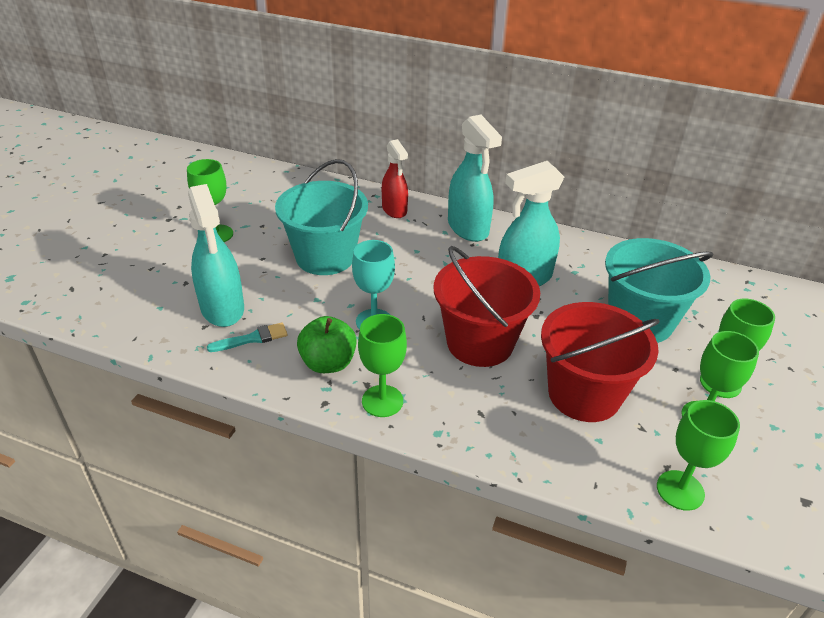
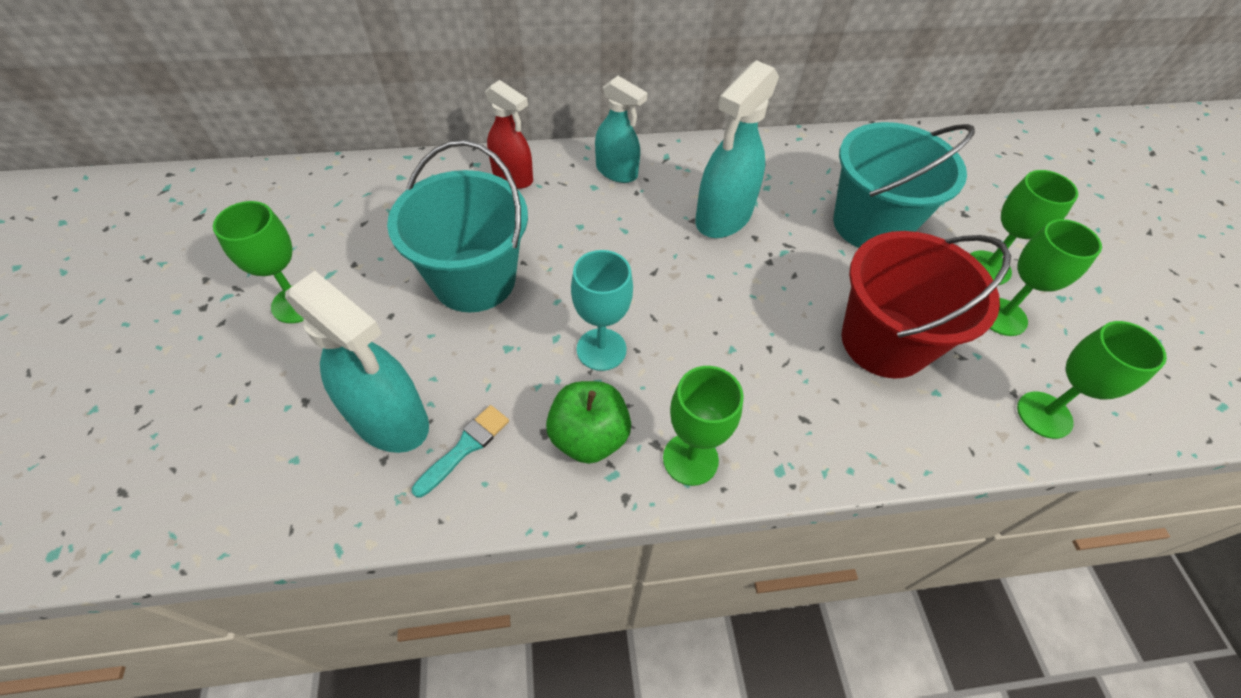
camera: 30 degrees left, 15 degrees up
red bucket [434,246,540,367] -> none
turquoise spray bottle [448,115,502,242] -> turquoise spray bottle [595,76,648,183], size x0.66

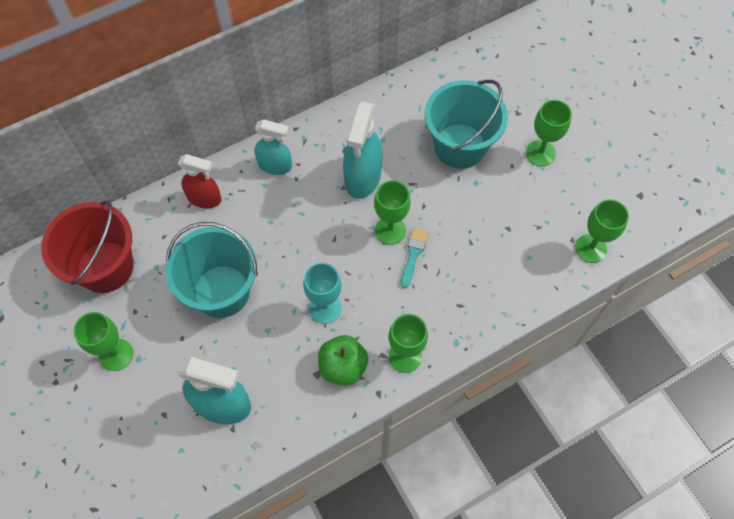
camera: 20 degrees left, 10 degrees up
turquoise brush [412,405,509,498] -> turquoise brush moved to [401,228,428,288]
red bucket [842,231,1011,379] -> red bucket moved to [41,200,134,293]
green goblet [990,219,1102,336] -> green goblet moved to [374,180,411,245]

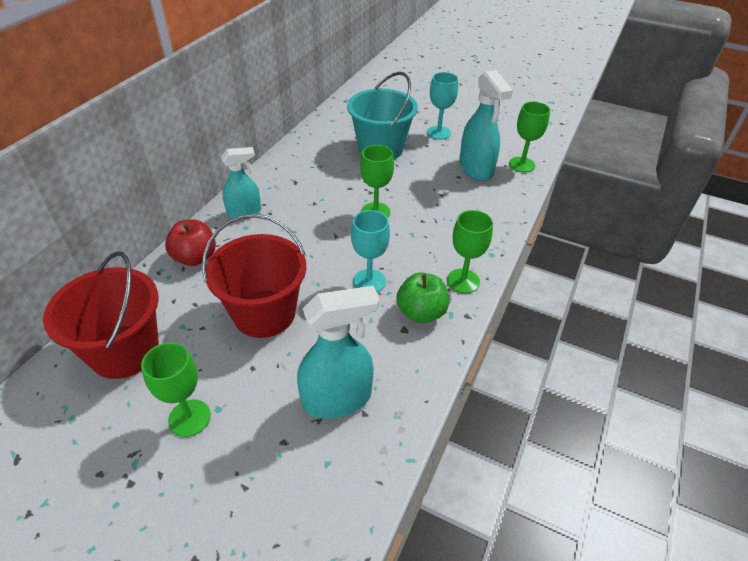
camera: 35 degrees left, 20 degrees down
turquoise bucket [166,222,258,318] -> red bucket [202,214,306,338]
red spray bottle [178,154,222,208] -> red apple [165,219,216,266]
turquoise spray bottle [343,101,382,199] -> turquoise spray bottle moved to [459,70,513,181]
turquoise brush [401,228,428,288] -> none
green goblet [526,100,572,166] -> turquoise goblet [427,72,458,140]

